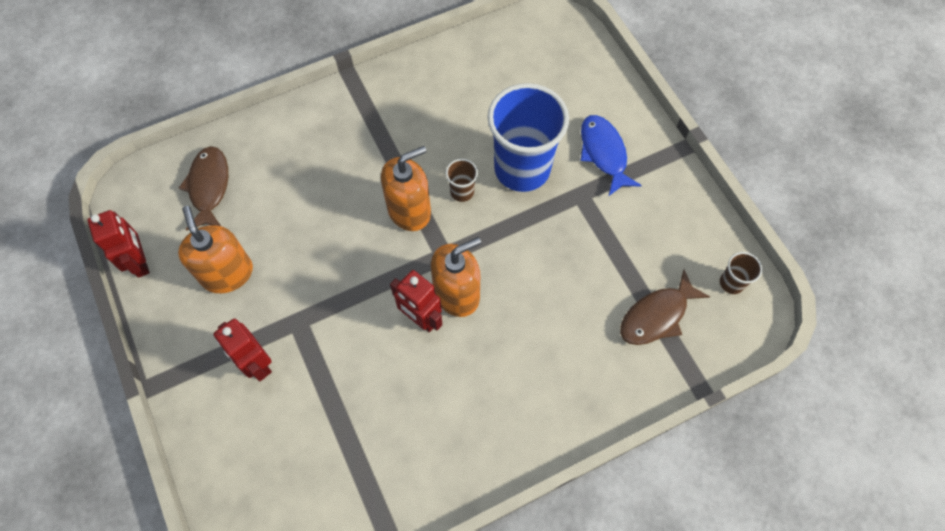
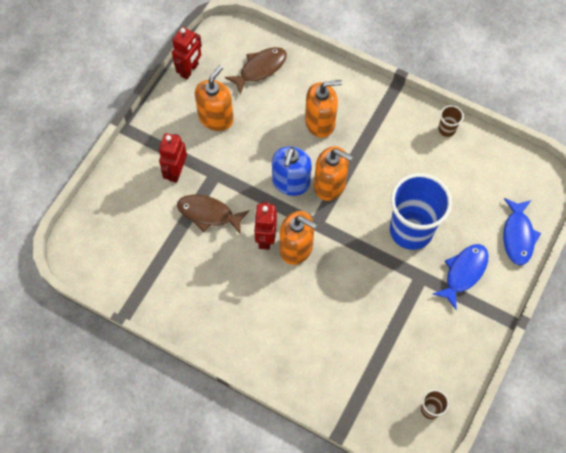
camera: 55 degrees right, 0 degrees up
brown cup [446,159,478,202] -> brown cup moved to [438,105,464,137]
brown fish [620,270,710,345] -> brown fish moved to [177,195,249,235]
none -> blue soap dispenser [272,147,311,196]
none -> orange soap dispenser [305,80,342,138]
none -> blue fish [503,198,541,265]

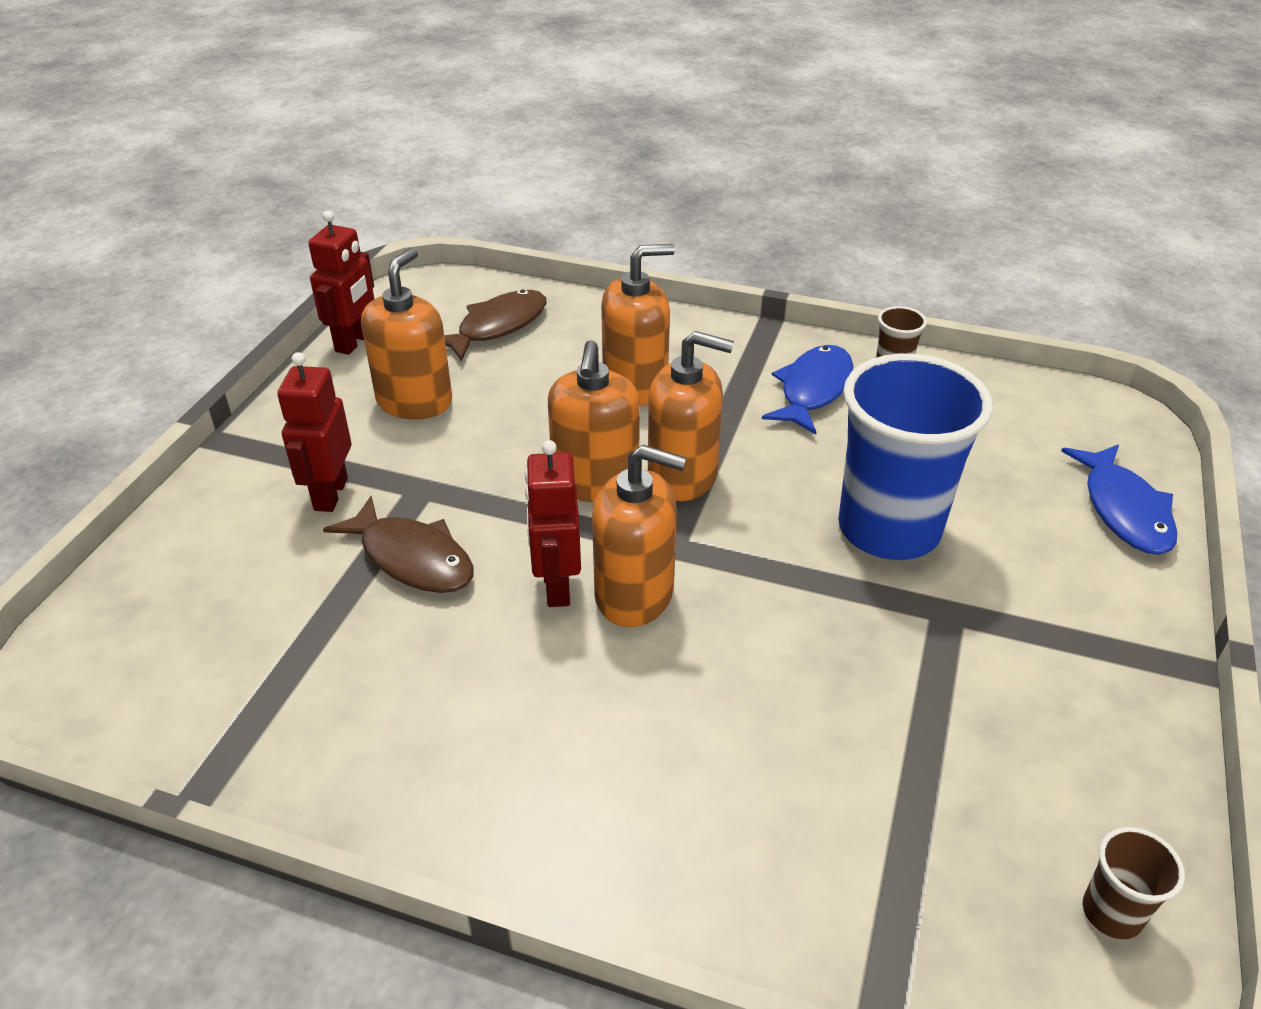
camera: 10 degrees left, 25 degrees down
brown fish [177,195,249,235] -> brown fish turned 150 degrees counterclockwise [323,496,474,593]
blue soap dispenser [272,147,311,196] -> orange soap dispenser [548,340,640,502]
blue fish [433,244,489,310] -> blue fish moved to [762,345,853,435]

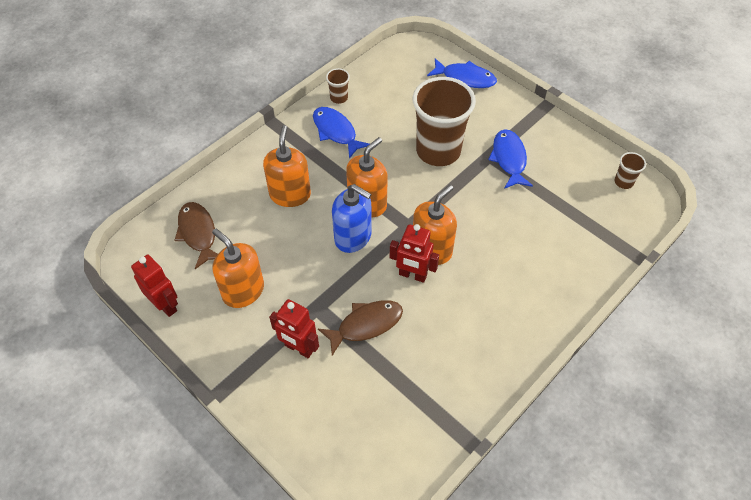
camera: 65 degrees left, 15 degrees up
orange soap dispenser [548,340,640,502] -> blue soap dispenser [332,184,372,253]
blue cup [838,354,993,560] -> brown cup [413,77,476,166]
none -> blue fish [488,129,533,189]

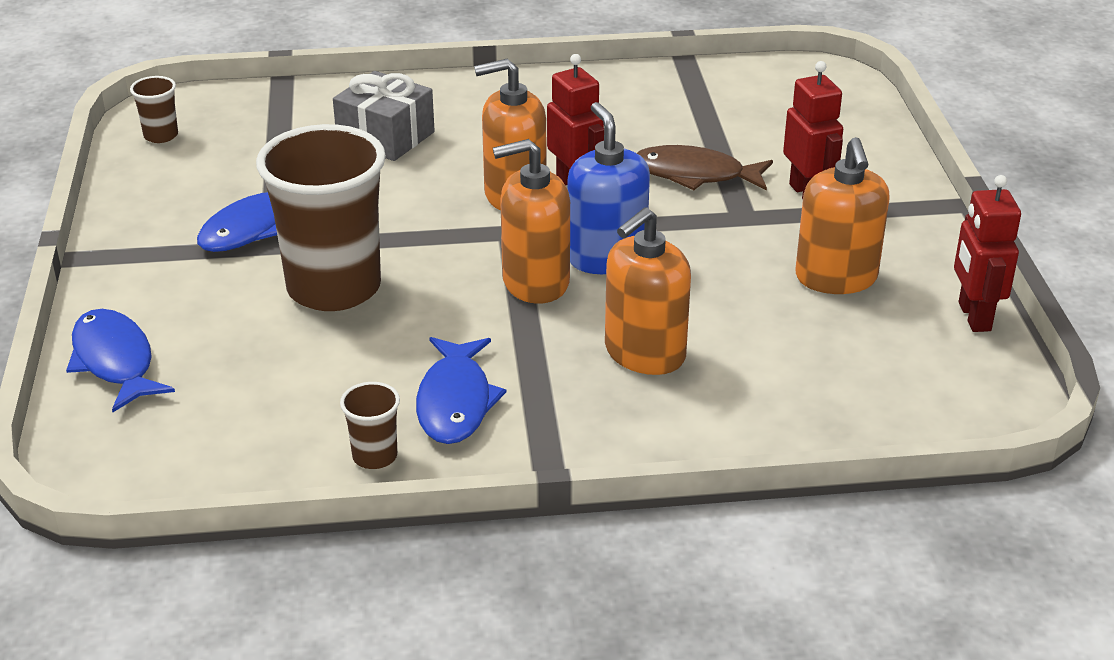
camera: 140 degrees left, 20 degrees down
brown fish [174,202,218,269] -> none
none -> grey gift [333,71,435,161]

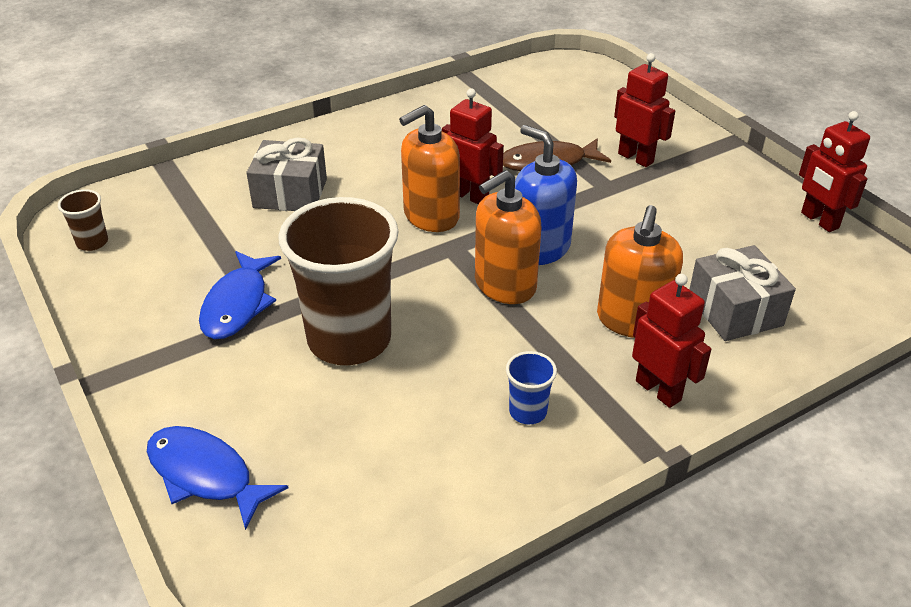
camera: 25 degrees left, 5 degrees up
brown cup [340,382,400,469] -> none
blue fish [416,337,506,444] -> blue cup [506,351,557,424]
orange soap dispenser [795,137,890,294] -> none
none -> red robot [632,274,712,408]
none -> grey gift [689,245,796,341]

